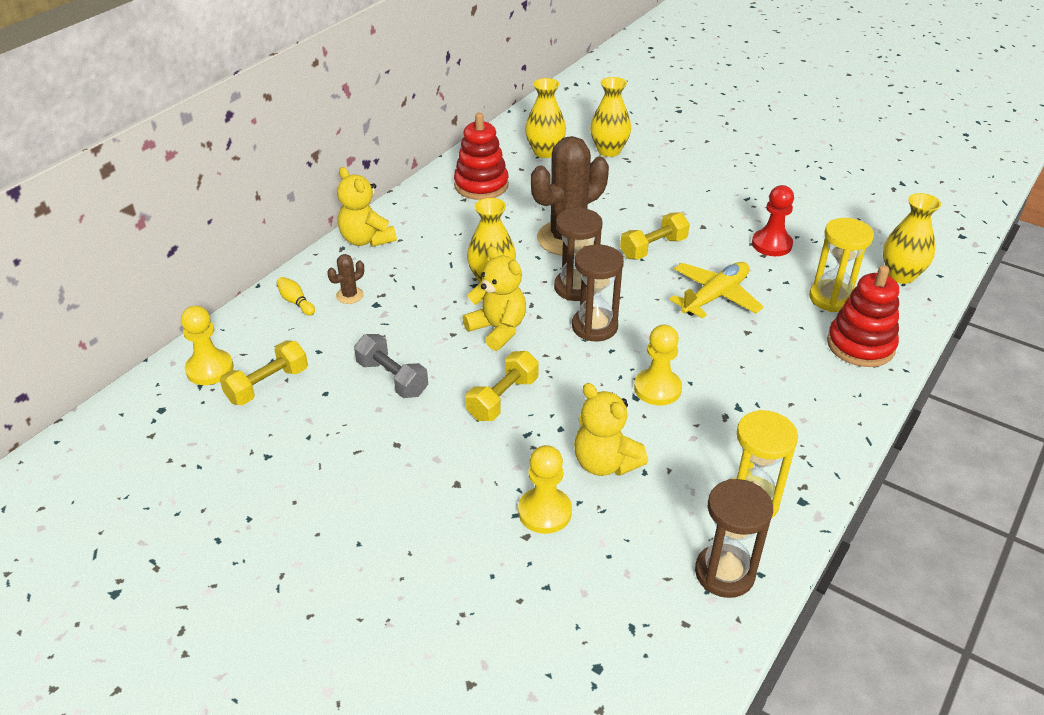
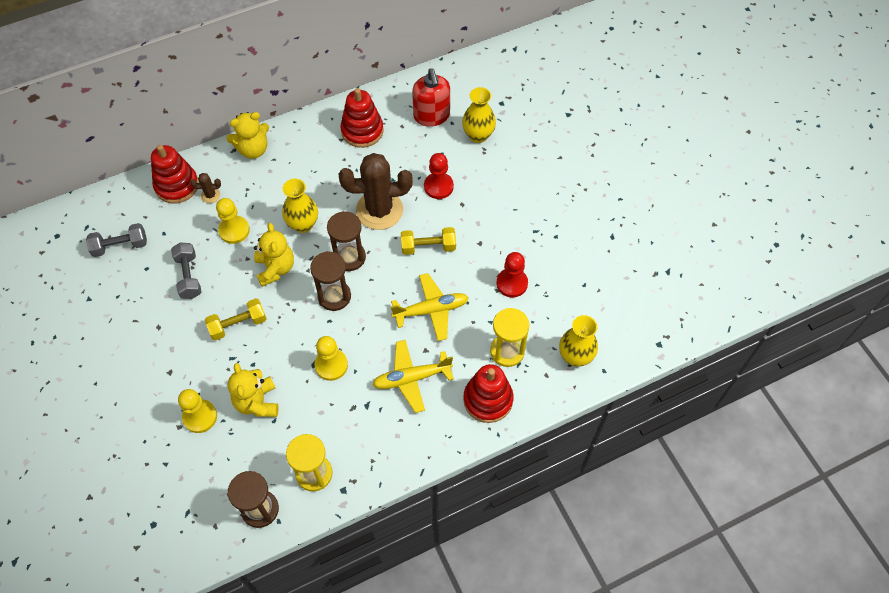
camera: 30 degrees right, 20 degrees up
yellow pawn [181,306,234,385] -> yellow pawn moved to [216,198,250,244]
yellow dumbbell [220,340,308,405] -> grey dumbbell [86,223,147,257]
yellow bowling pin [277,277,315,316] -> red stacking toy [151,145,199,204]
yellow teddy bear [337,167,397,247] -> yellow teddy bear turned 105 degrees counterclockwise [226,112,269,159]
yellow vase [525,78,566,158] -> red soap dispenser [412,68,450,127]
none -> yellow plane [372,340,454,413]
none -> red pawn [424,153,454,199]

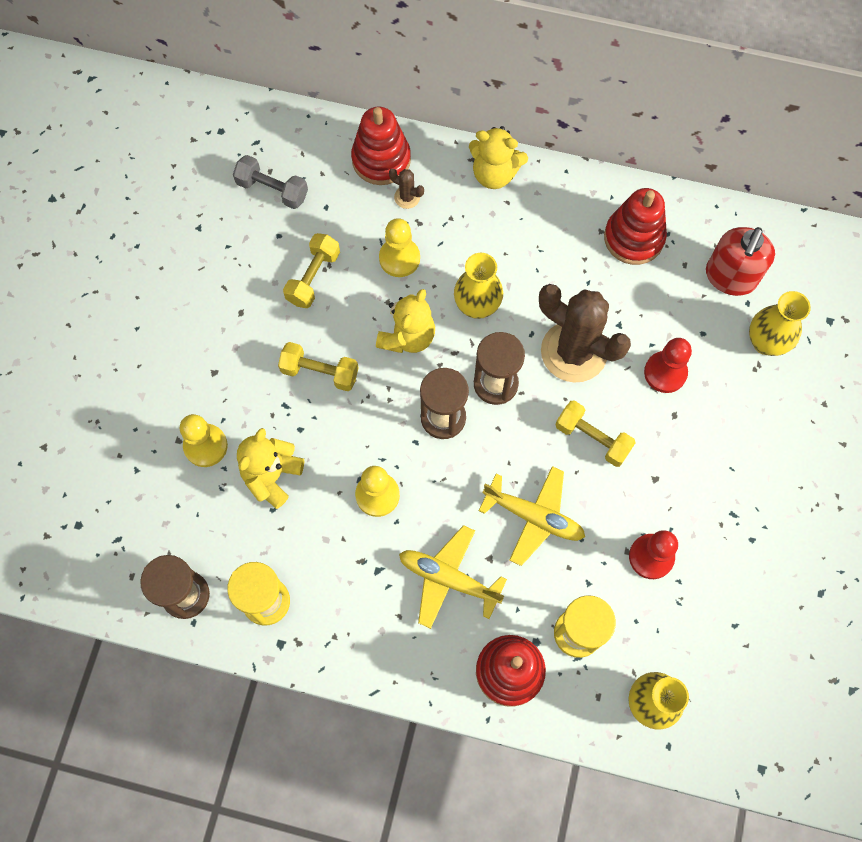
camera: 40 degrees right, 10 degrees up
grey dumbbell [171,242,202,299] -> yellow dumbbell [283,233,340,308]

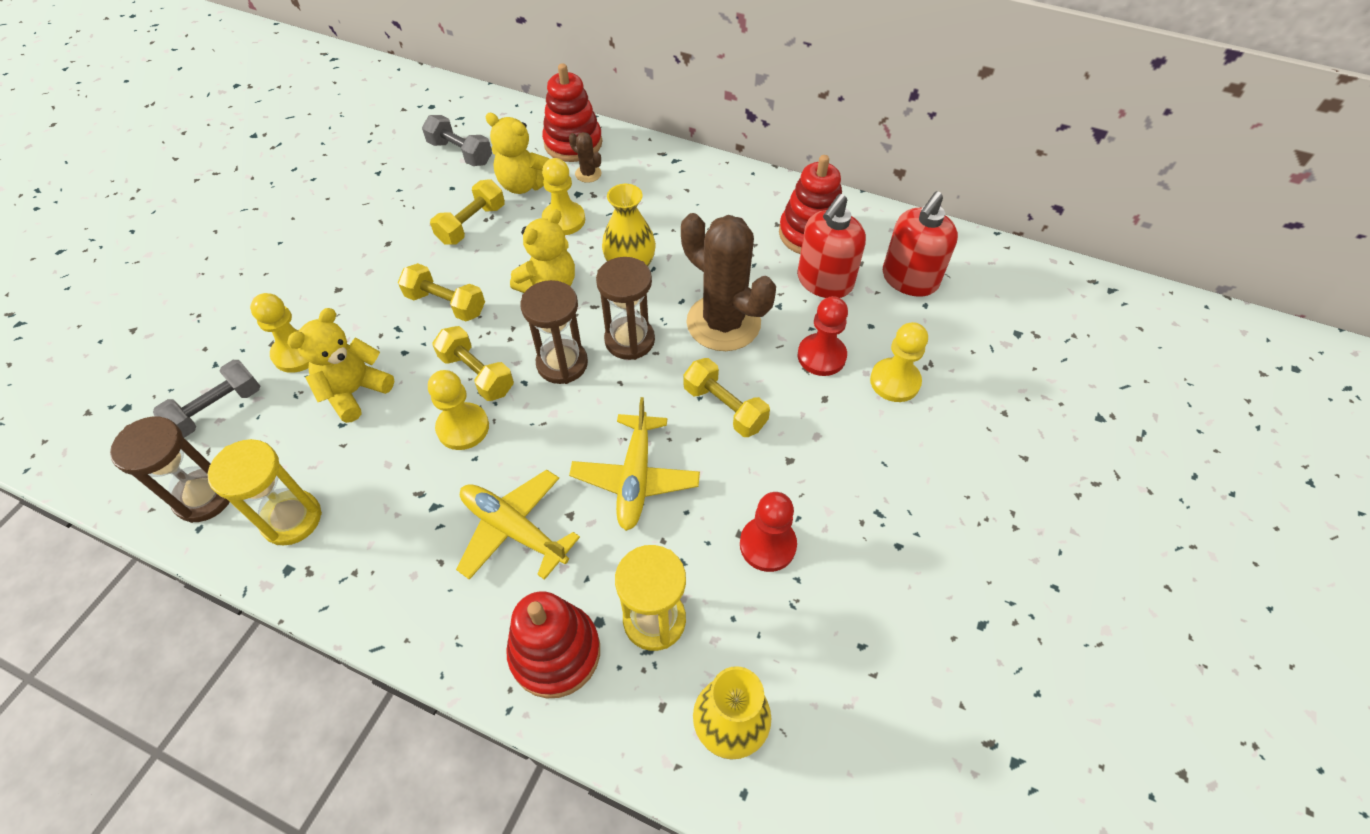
camera: 10 degrees right, 15 degrees down
yellow teddy bear [469,126,528,189] -> yellow teddy bear moved to [485,113,549,194]
yellow plane [479,466,585,566] -> yellow plane turned 60 degrees clockwise [569,397,700,531]
yellow vase [749,291,811,356] -> none
none -> grey dumbbell [153,360,260,438]
none -> yellow dumbbell [432,326,514,401]
none -> red soap dispenser [797,194,866,298]
none -> yellow pawn [870,322,928,402]

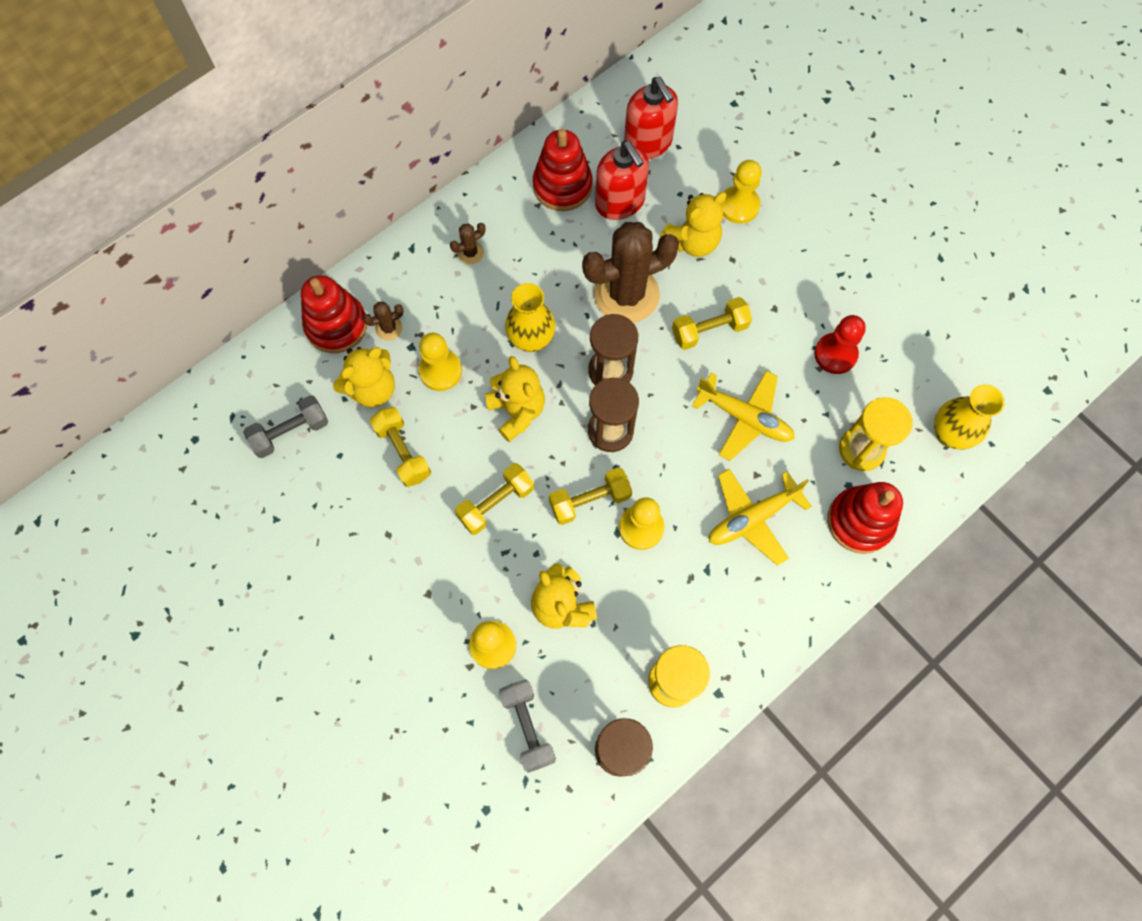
camera: 65 degrees left, 15 degrees up
red pawn [798,296,848,376] -> yellow teddy bear [660,192,727,257]
none -> brown cactus [450,223,485,264]

